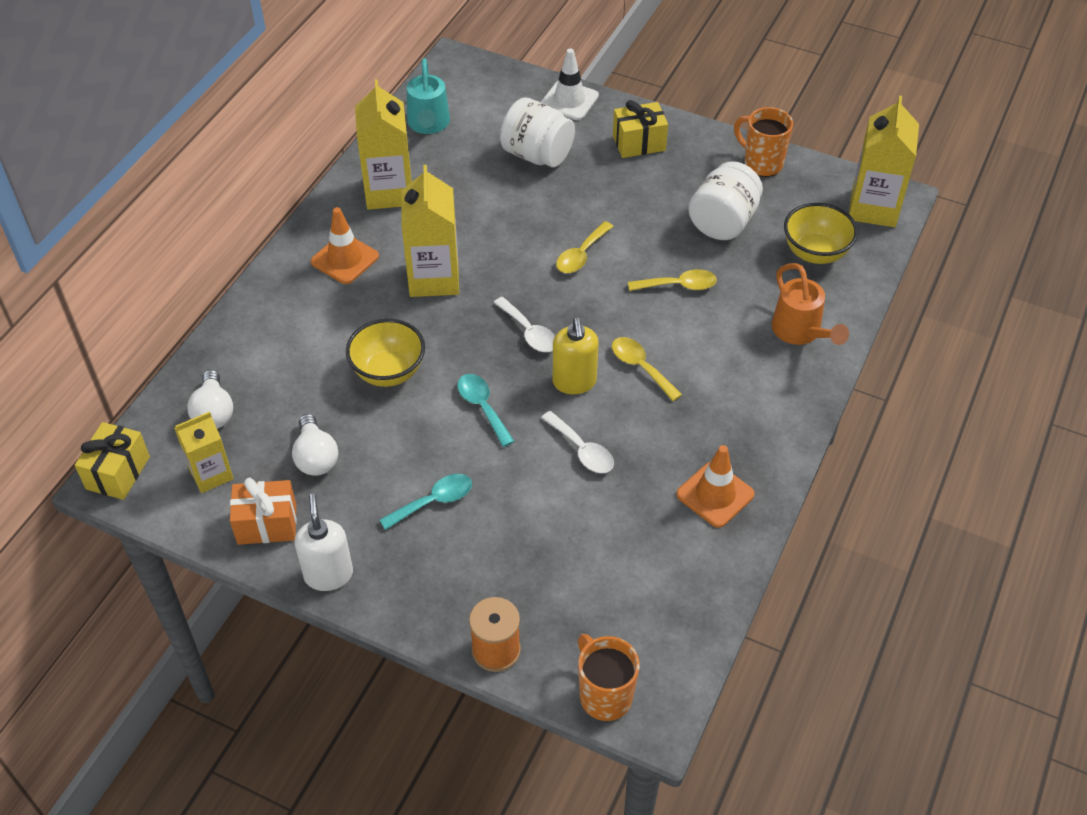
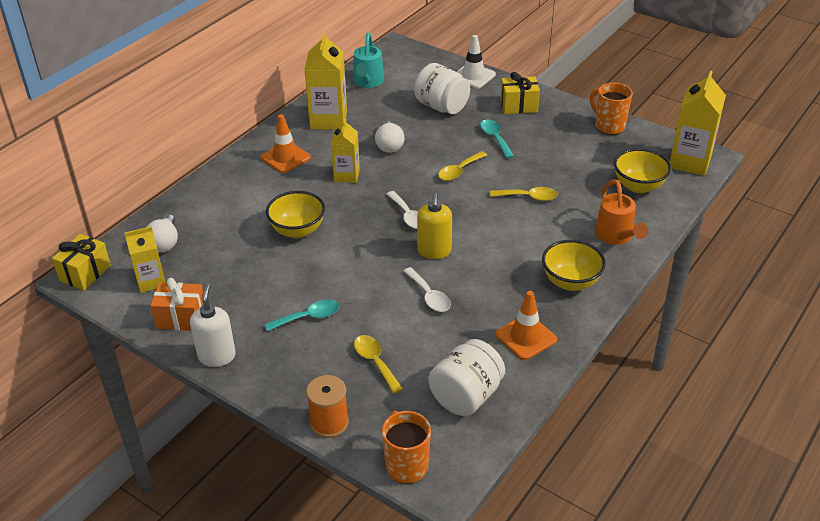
camera: 10 degrees right, 10 degrees down
white light bulb [292,414,338,476] -> white light bulb moved to [375,121,405,153]
yellow carton [402,165,459,297] -> yellow carton [331,119,360,183], size x0.63
turquoise spoon [457,374,514,447] -> turquoise spoon moved to [480,119,514,158]
yellow spoon [612,337,682,401] -> yellow spoon moved to [354,335,403,394]
white jar [688,161,763,240] -> white jar moved to [429,339,505,416]
none -> yellow bowl [542,240,606,291]

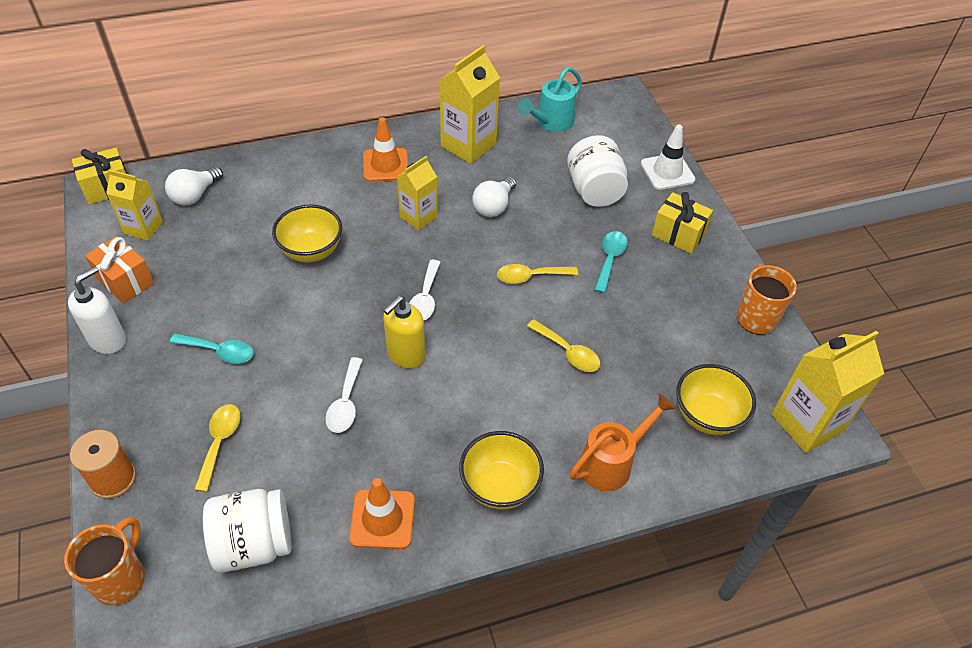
camera: 35 degrees right, 10 degrees up
orange watering can [595,179,648,245] -> orange watering can turned 150 degrees counterclockwise [570,393,676,491]

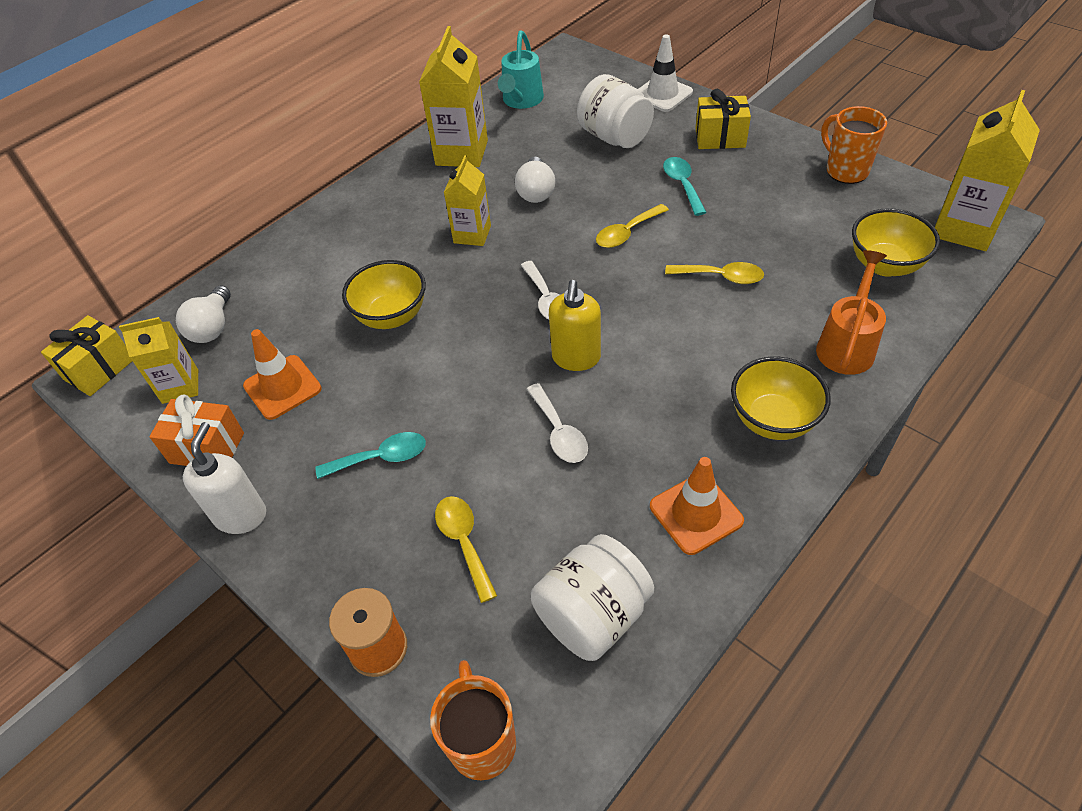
camera: 25 degrees left, 0 degrees up
orange traffic cone [363,117,408,182] -> orange traffic cone moved to [243,329,322,420]

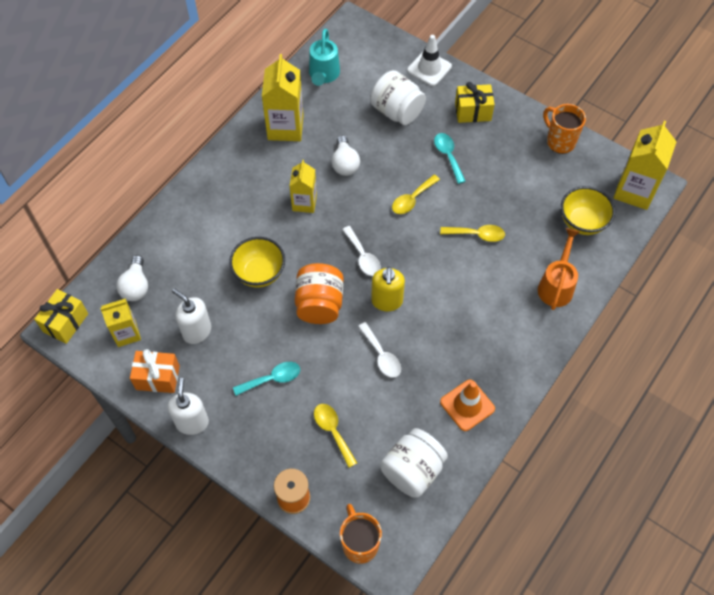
camera: 10 degrees left, 10 degrees up
orange traffic cone [243,329,322,420] -> white soap dispenser [172,288,211,344]
yellow bowl [731,356,831,440] -> none
none -> orange jar [295,263,343,324]

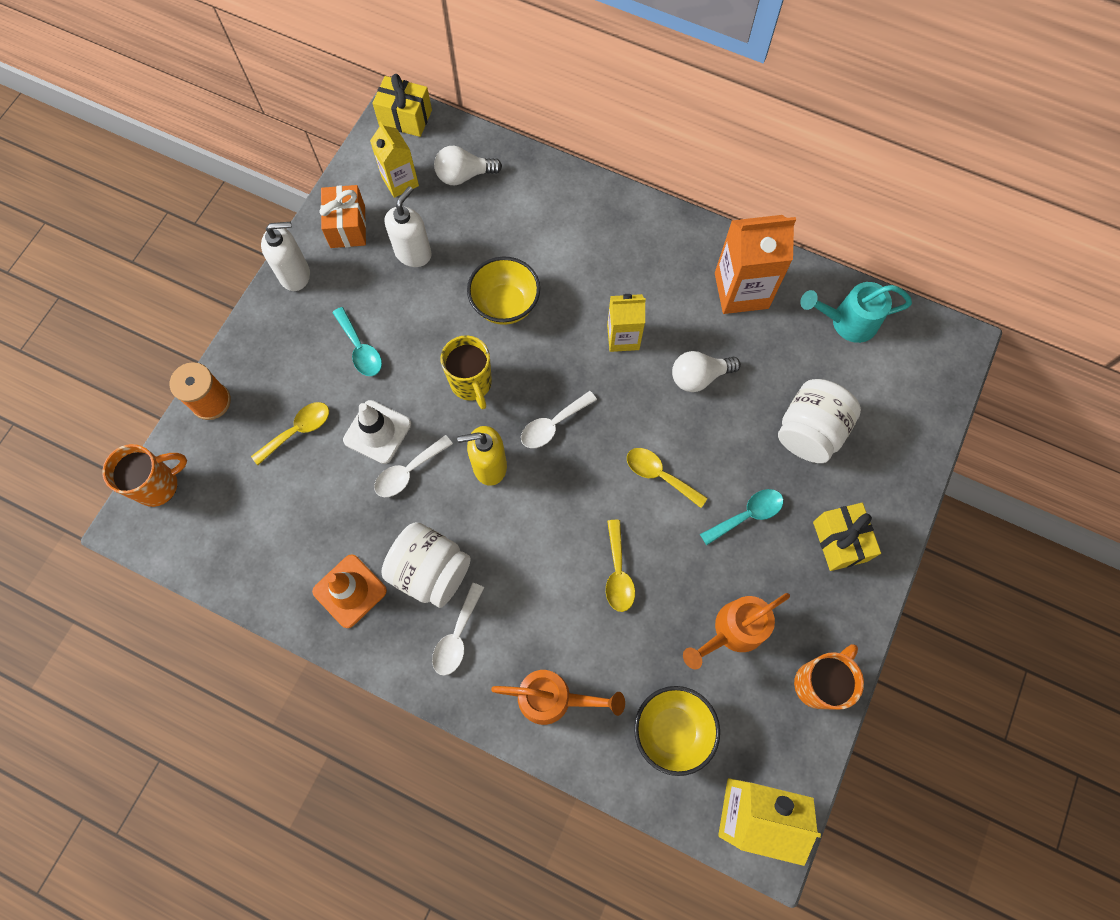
camera: 80 degrees right, 10 degrees up
yellow carton [262,54,304,141] -> orange carton [715,215,796,314]
orange jar [295,263,343,324] -> yellow mug [441,335,492,409]
white jar [380,428,448,498] -> white jar moved to [381,522,471,608]
white traffic cone [407,35,452,86] -> white traffic cone moved to [343,400,411,464]
none -> white spoon [432,583,484,676]
none -> orange watering can [683,593,790,669]

